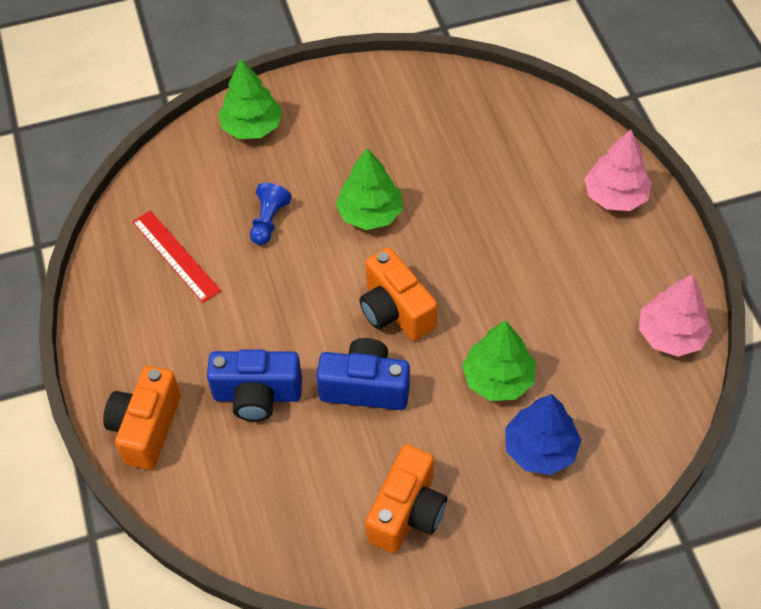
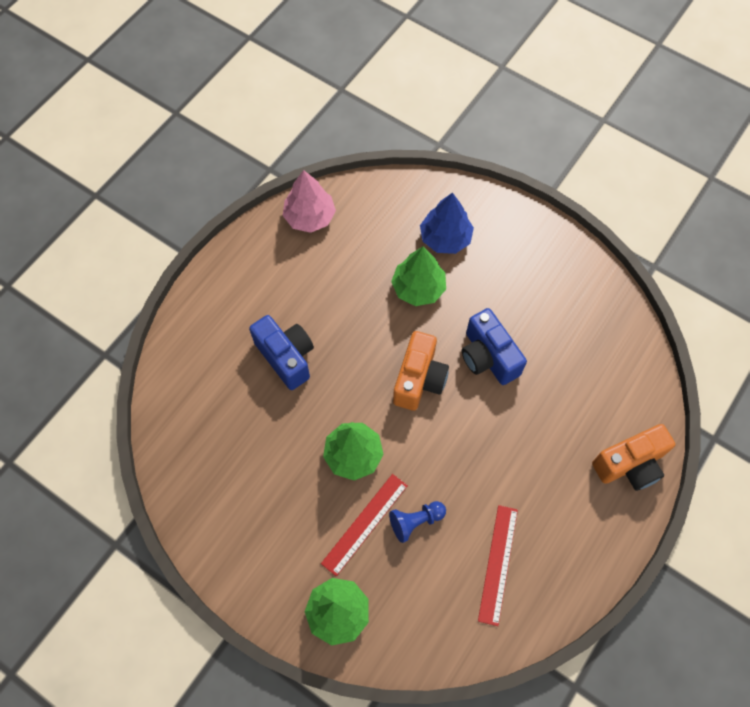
camera: 130 degrees left, 10 degrees up
blue camera [207,350,302,421] -> blue camera moved to [249,315,314,390]
orange camera [366,445,447,553] -> none
pink tree [584,129,652,211] -> none
none -> red ruler [321,474,408,576]

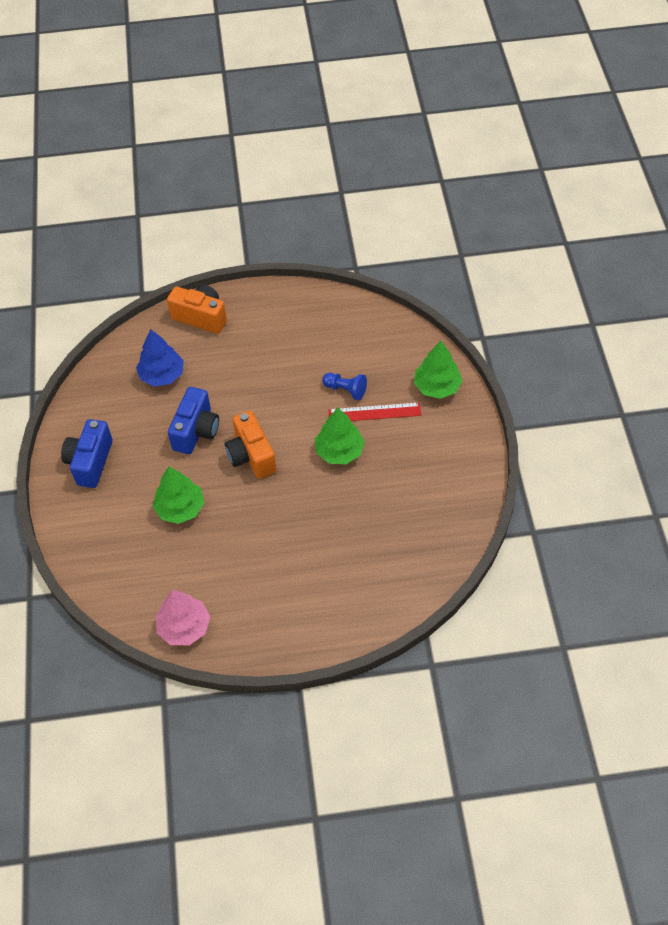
camera: 130 degrees left, 10 degrees down
blue camera [249,315,314,390] -> blue camera moved to [61,419,113,488]
orange camera [393,331,449,411] -> orange camera turned 90 degrees counterclockwise [225,411,276,479]
blue tree [420,193,474,254] -> blue tree moved to [136,329,184,386]
red ruler [478,505,518,626] -> none

